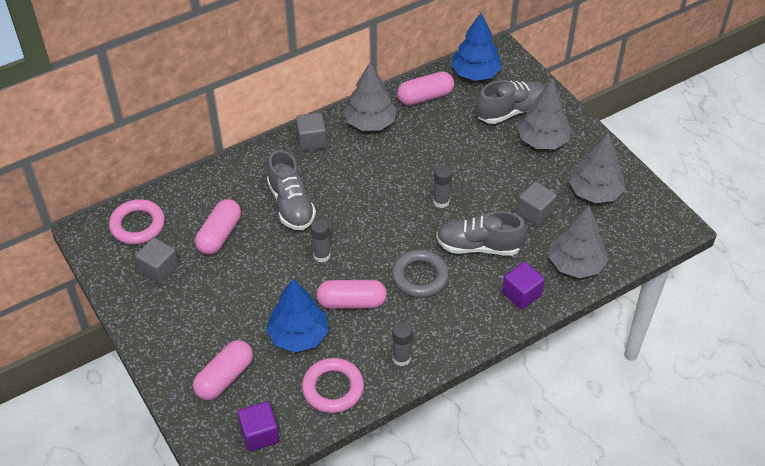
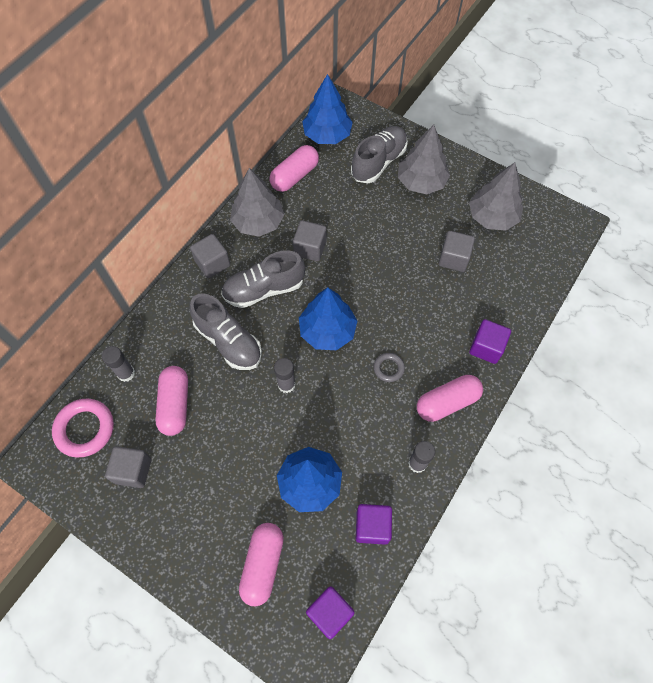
camera: 25 degrees left, 15 degrees up
pink ring [302,358,364,413] -> purple cube [356,504,392,545]
pink capsule [316,280,387,309] -> pink capsule moved to [417,375,483,422]
grey ring [392,250,449,298] -> grey ring [373,353,405,382], size x0.54
grey glue stick [433,165,452,208] -> grey glue stick moved to [102,346,135,382]
grey shoe [436,211,527,256] -> grey shoe moved to [221,250,305,308]
grey tree [549,206,608,278] -> none
none -> grey cube [293,220,326,261]
none -> blue tree [299,288,357,350]

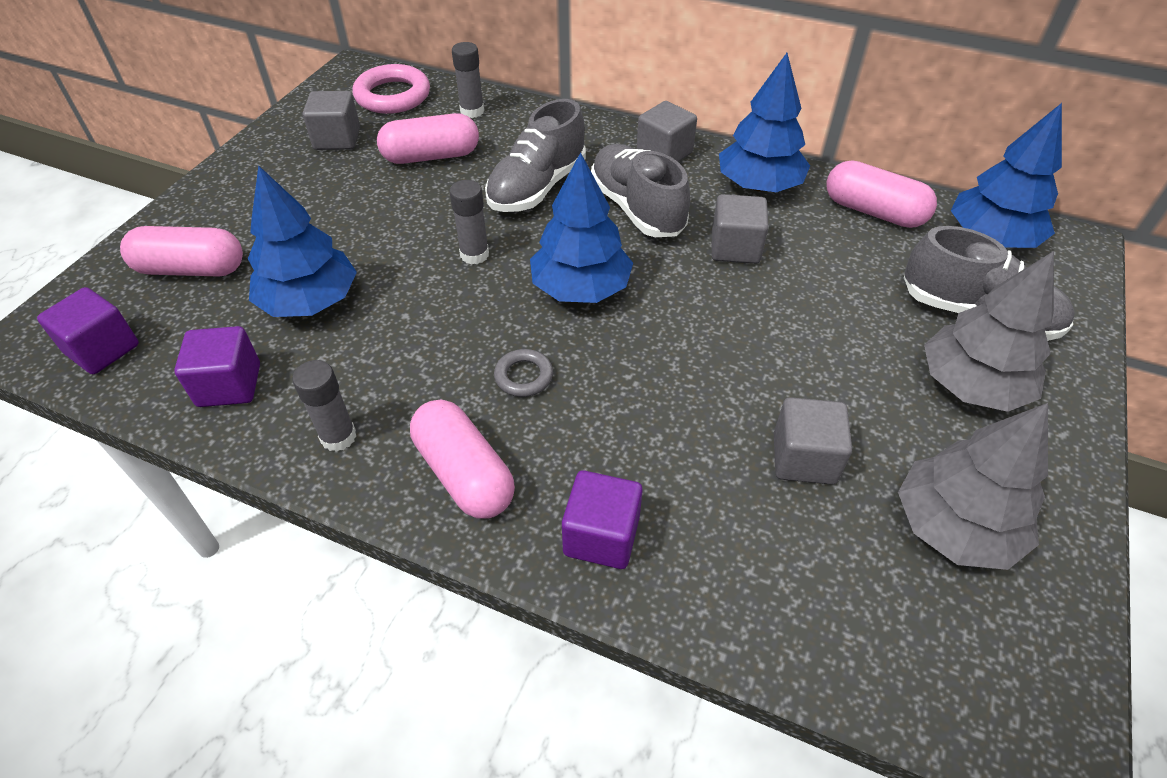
camera: 80 degrees right, 15 degrees down
grey tree [230,168,284,237] -> blue tree [719,53,810,192]

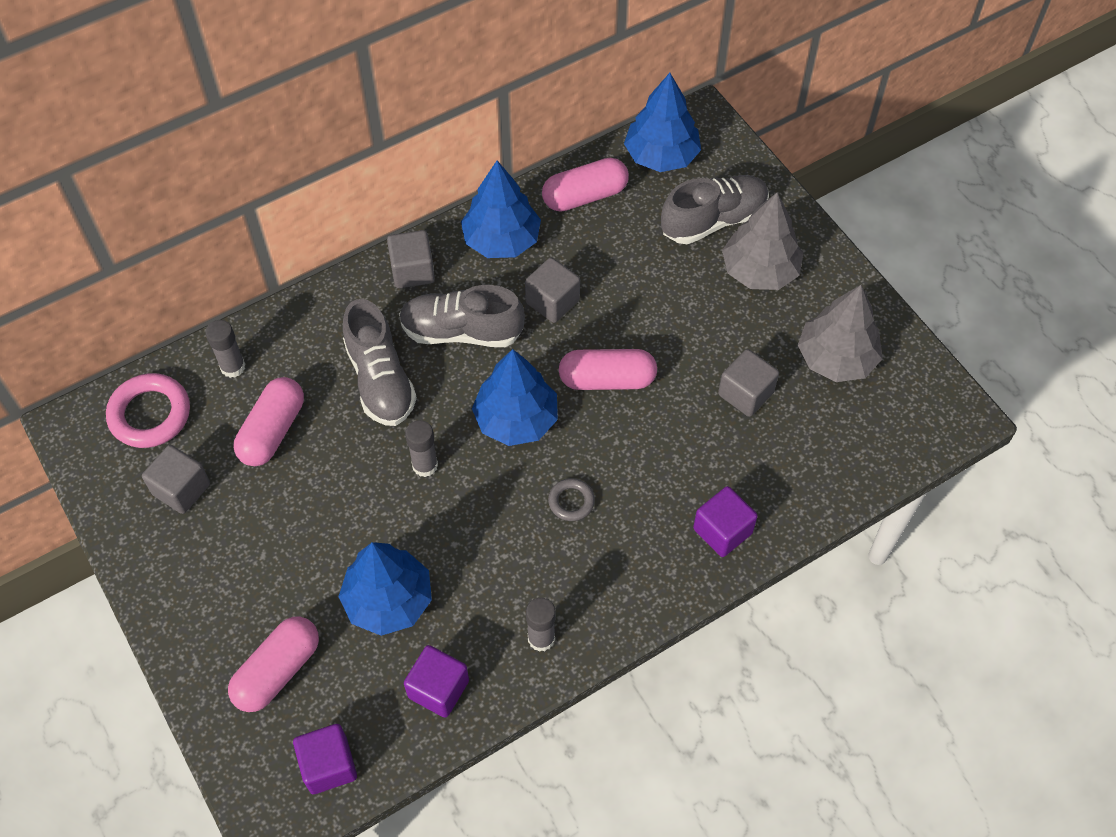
camera: 55 degrees left, 10 degrees up
pink capsule [410,399,515,518] -> pink capsule moved to [559,349,657,390]

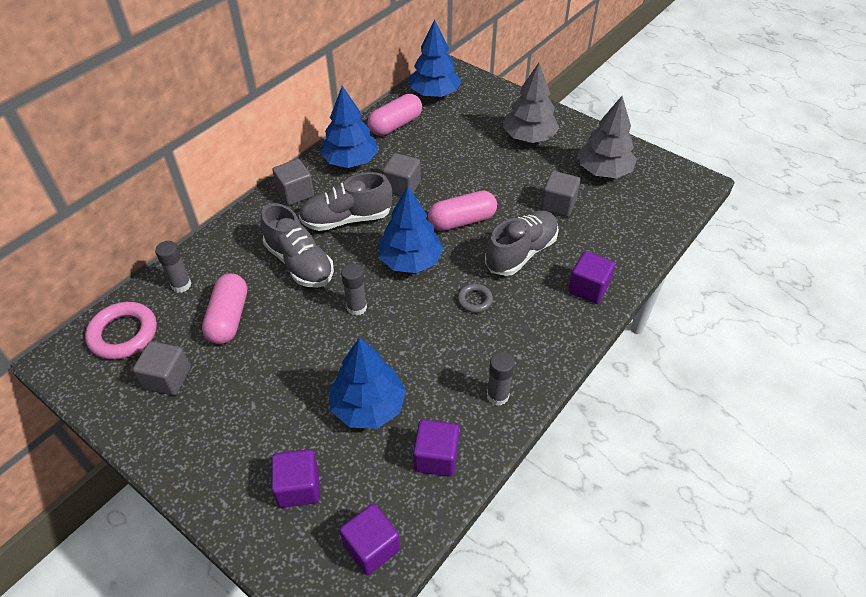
camera: 20 degrees left, 10 degrees down
pink capsule [228,616,319,712] -> purple cube [272,449,320,508]
grey shoe [661,175,769,244] -> grey shoe moved to [485,210,559,276]

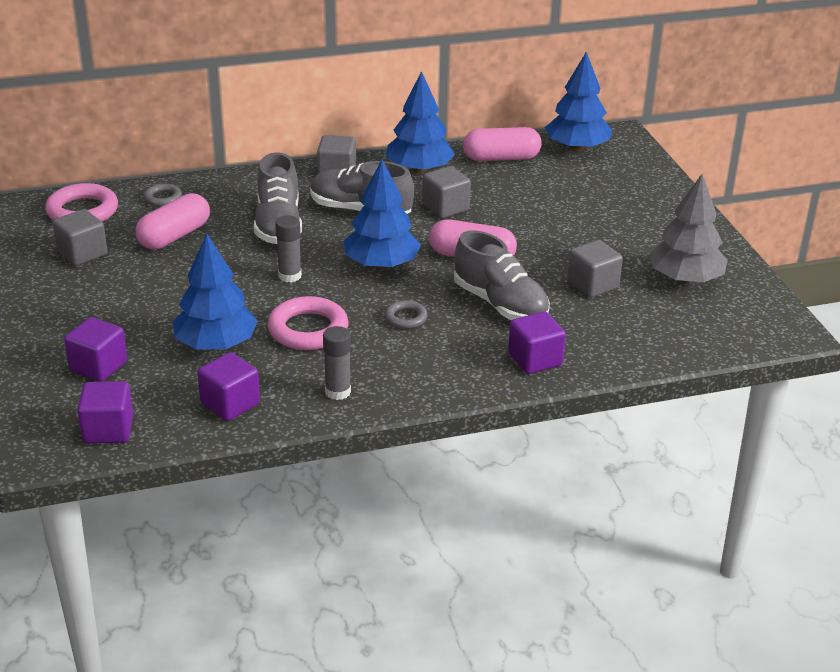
camera: 35 degrees right, 15 degrees down
grey glue stick [155,241,192,293] -> grey ring [144,184,182,207]
grey shoe [485,210,559,276] -> grey shoe turned 60 degrees clockwise [454,230,550,320]
grey tree [503,63,559,143] -> none
none -> pink ring [268,296,348,350]

